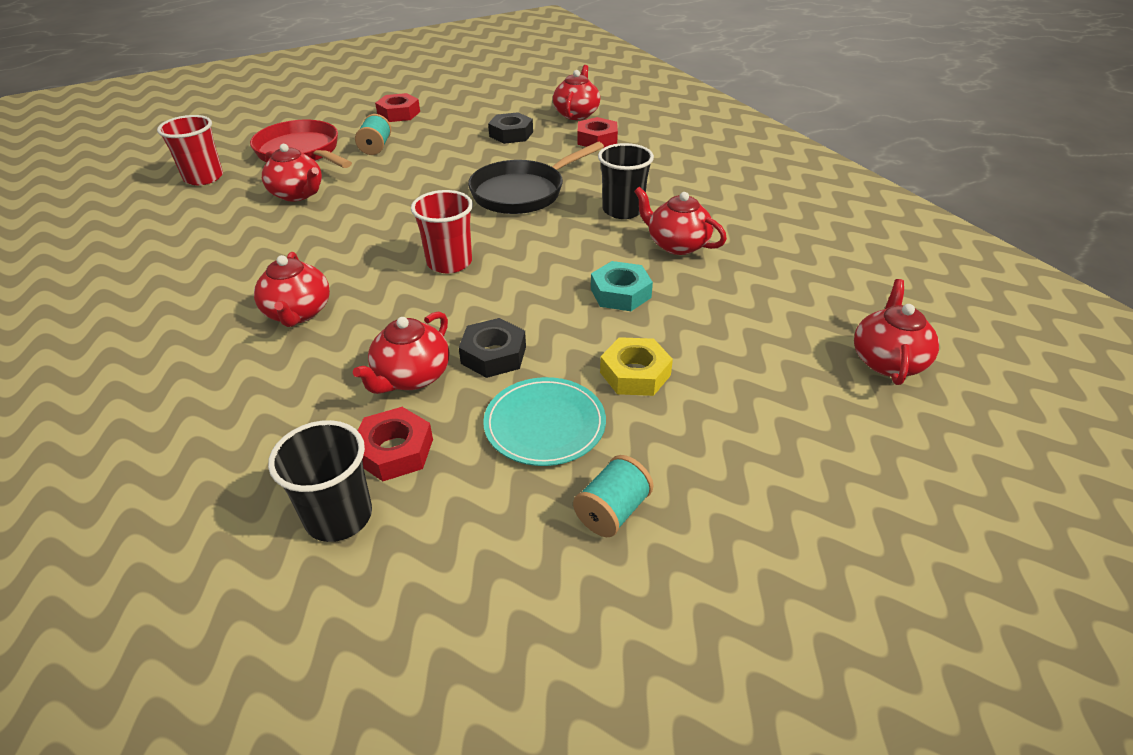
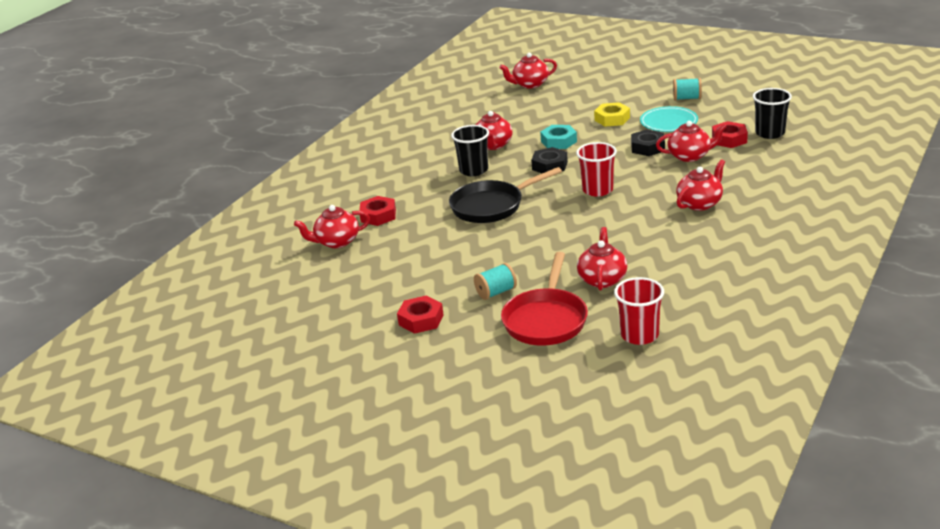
camera: 120 degrees left, 10 degrees down
black pan [468,142,604,214] -> black pan turned 135 degrees clockwise [449,167,562,223]
black nut [488,112,533,144] -> black nut moved to [531,147,568,173]

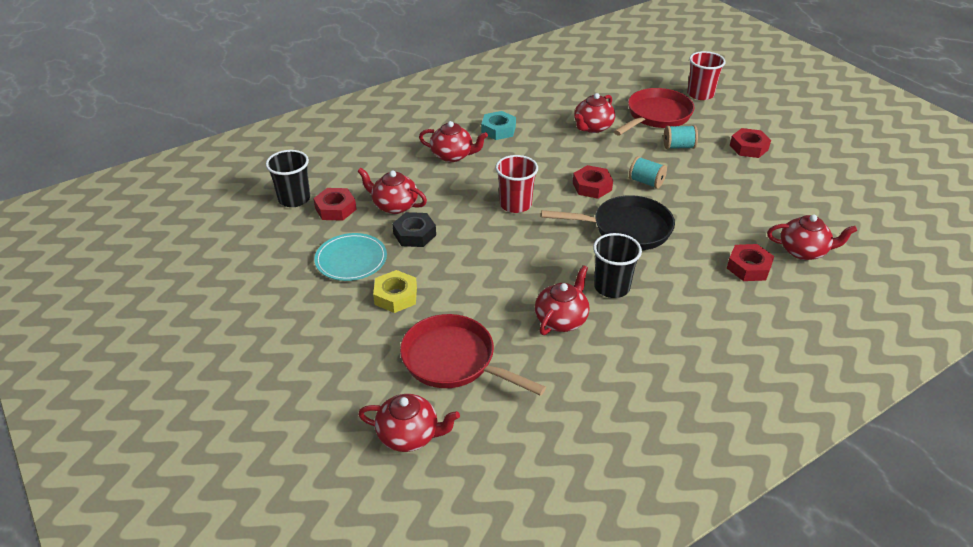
camera: 155 degrees left, 10 degrees up
black nut [531,147,568,173] -> none
turquoise nut [540,125,577,149] -> turquoise nut moved to [481,111,516,140]
red cup [614,277,664,345] -> red cup moved to [687,51,726,100]
turquoise spool [673,78,702,100] -> turquoise spool moved to [629,156,667,189]
red teapot [676,159,725,211] -> red teapot turned 150 degrees counterclockwise [419,121,488,162]
none -> red pan [400,314,546,396]
none -> red nut [573,165,613,199]

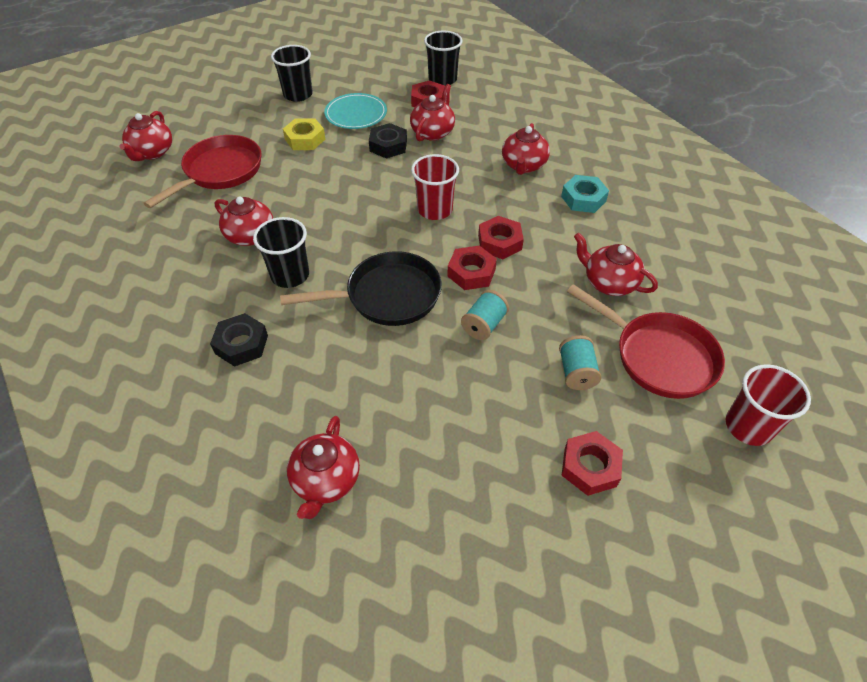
camera: 90 degrees right, 10 degrees up
black pan [541,195,675,250] -> black pan turned 105 degrees counterclockwise [280,251,442,326]
red nut [727,244,774,281] -> red nut moved to [478,216,524,259]
none -> black nut [210,313,268,367]
none -> black cup [271,45,313,102]

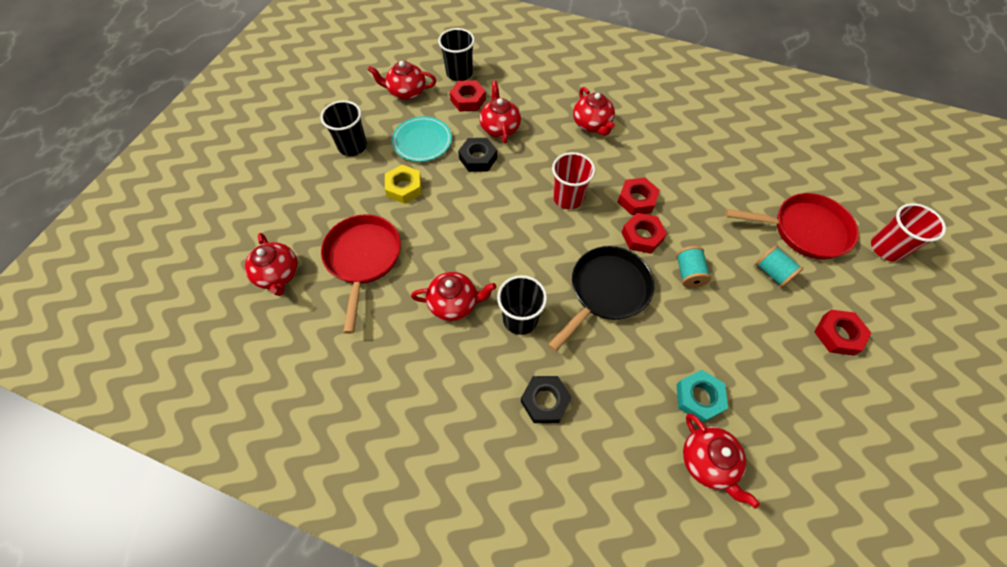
camera: 35 degrees left, 10 degrees up
turquoise nut [561,175,609,213] -> turquoise nut moved to [676,370,728,422]
red teapot [574,233,658,296] -> red teapot moved to [368,61,436,100]

